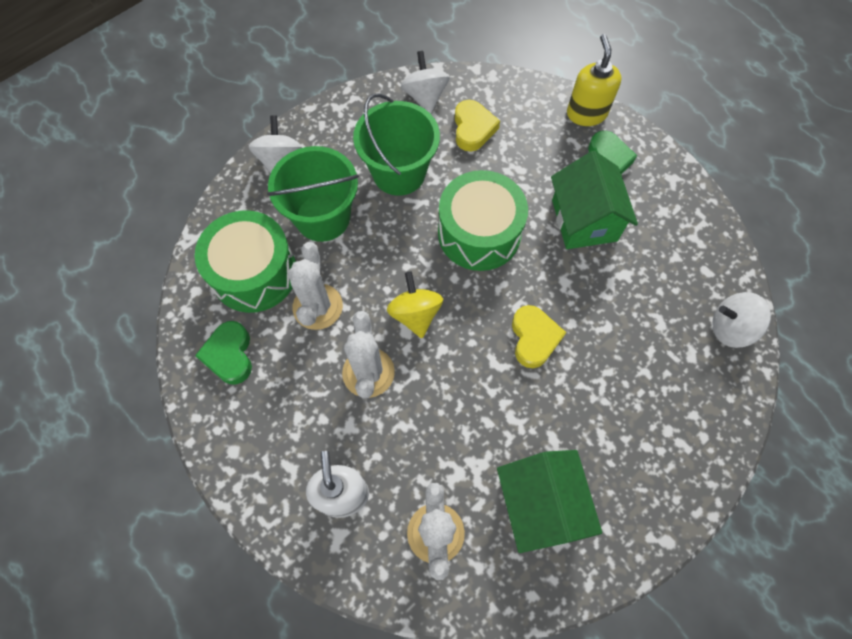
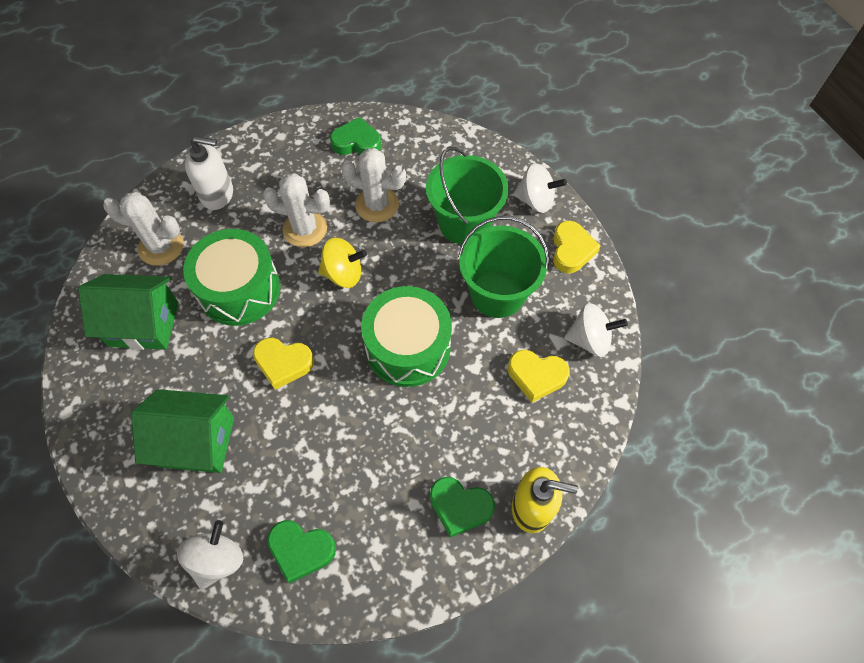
camera: 105 degrees right, 5 degrees down
green drum [195,210,296,313] -> green drum moved to [183,229,281,326]
green house [551,151,638,249] -> green house moved to [131,389,234,473]
none -> green heart [267,520,336,583]
none -> yellow heart [553,221,601,273]

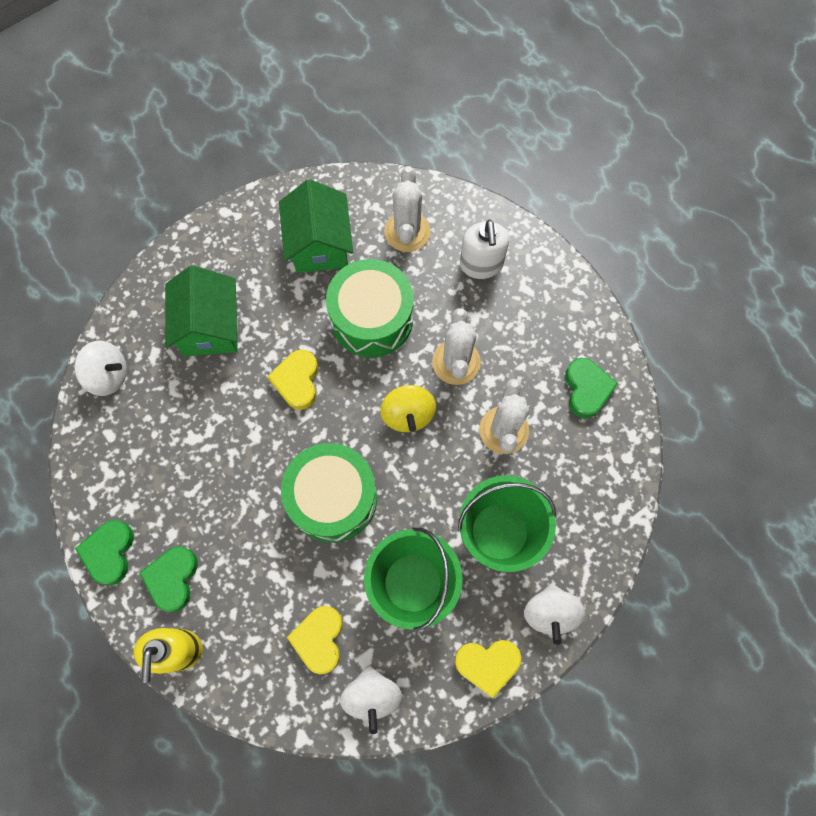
camera: 80 degrees right, 10 degrees up
green heart [267,520,336,583] -> green heart moved to [75,520,134,585]

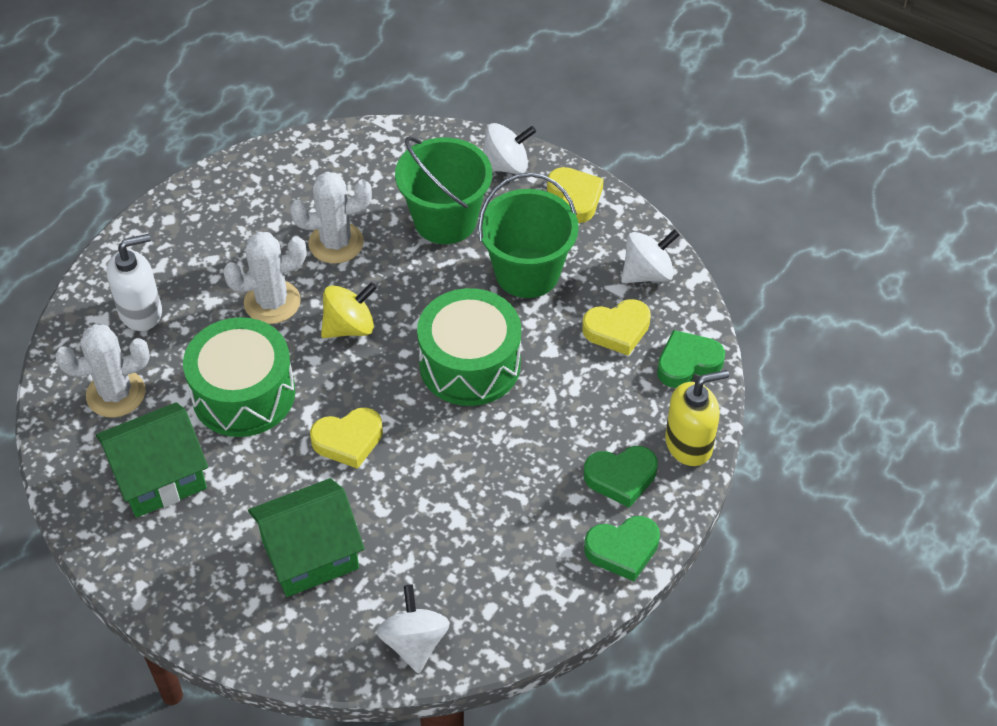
camera: 110 degrees left, 20 degrees down
green heart [565,358,618,418] -> green heart moved to [657,330,725,388]

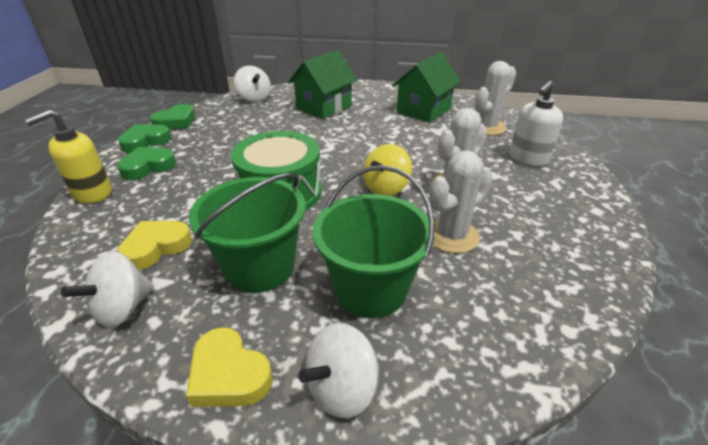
camera: 155 degrees right, 15 degrees down
green drum [183,317,295,437] -> none
yellow heart [310,407,383,469] -> none
green heart [657,330,725,388] -> green heart moved to [150,104,195,130]

